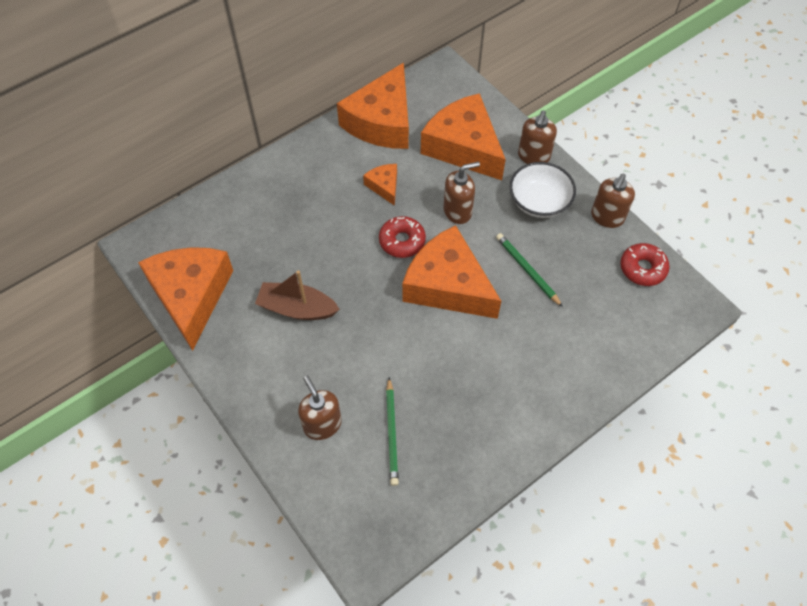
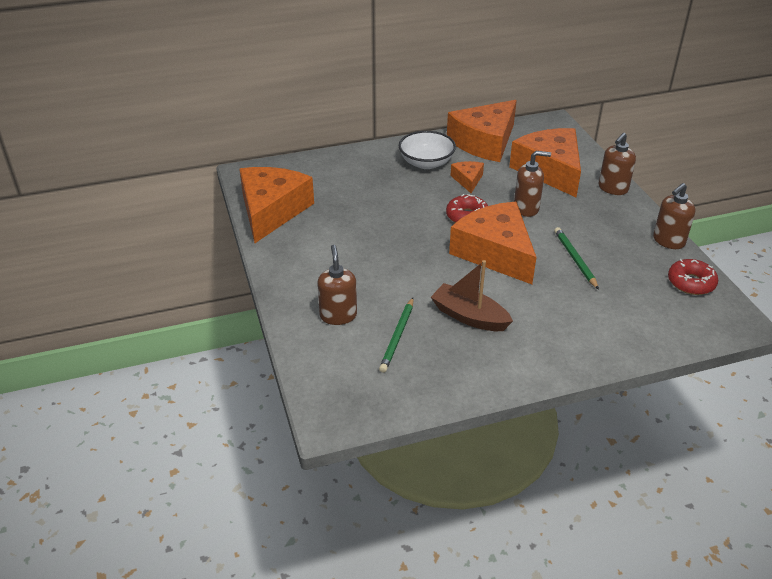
camera: 20 degrees right, 20 degrees down
brown boat [255,270,340,320] -> brown boat moved to [431,260,513,331]
white bowl [510,162,576,218] -> white bowl moved to [399,131,456,169]

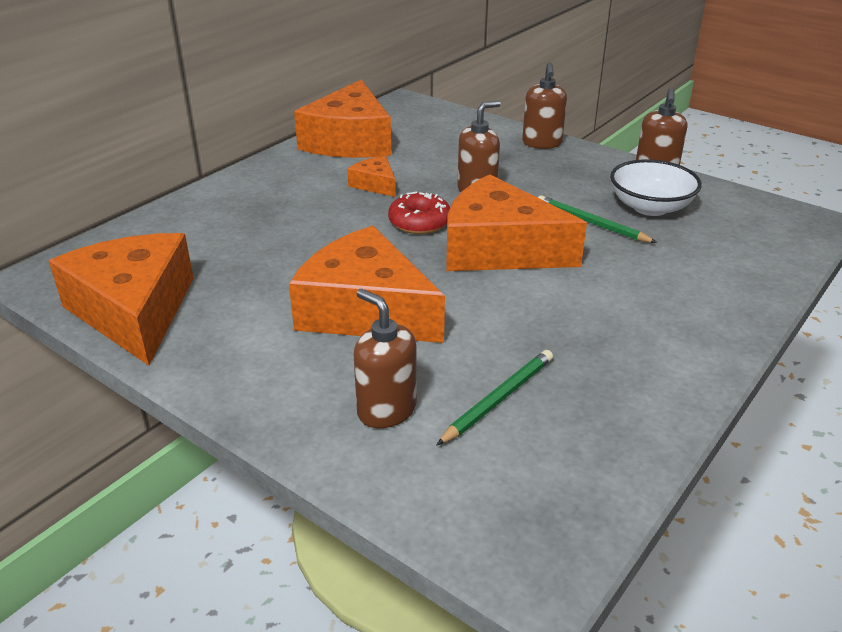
camera: 35 degrees left, 5 degrees down
green pencil [379,298,413,373] -> green pencil turned 120 degrees counterclockwise [436,350,553,446]
white bowl [399,131,456,169] -> white bowl moved to [610,159,702,216]
brown boat [431,260,513,331] -> none
orange cheese [509,128,581,197] -> orange cheese moved to [289,226,445,343]
red donut [668,259,718,295] -> none

